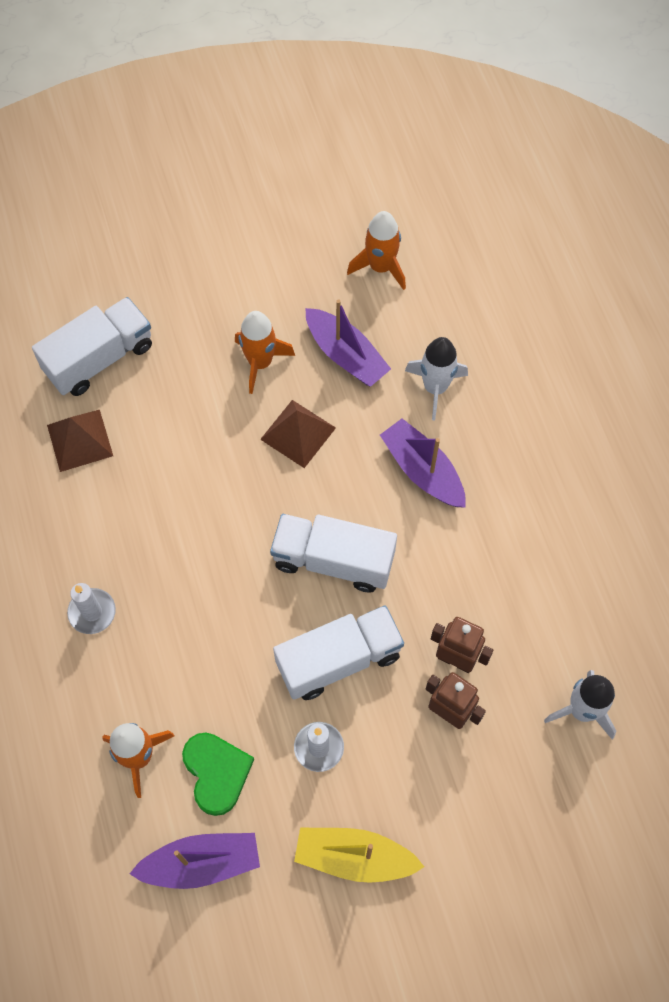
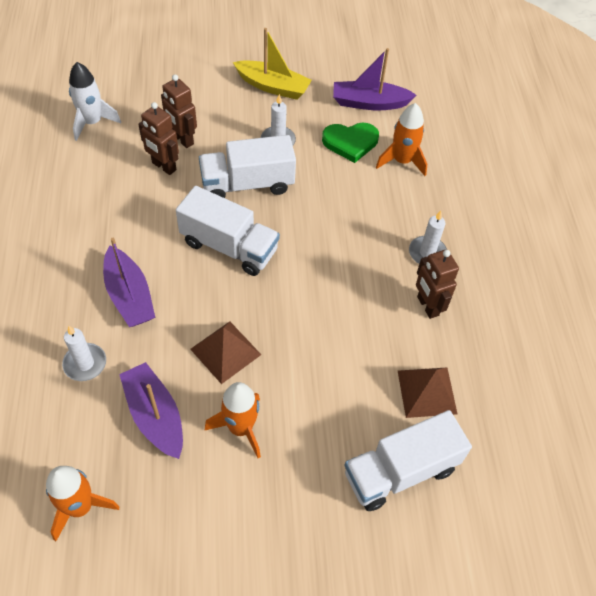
camera: 170 degrees left, 10 degrees down
green heart [182,733,254,816] -> green heart turned 90 degrees counterclockwise [322,123,379,163]
white rocket [405,337,468,420] -> white candle [62,326,106,381]
none -> brown robot [416,249,459,319]

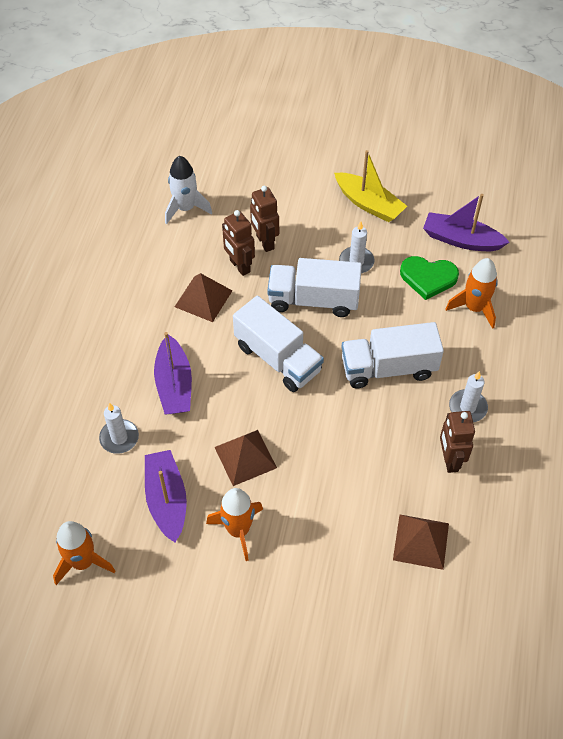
camera: 20 degrees right, 0 degrees up
white truck [344,410,472,511] -> white truck moved to [341,322,444,388]
none -> brown pyramid [175,273,232,322]

